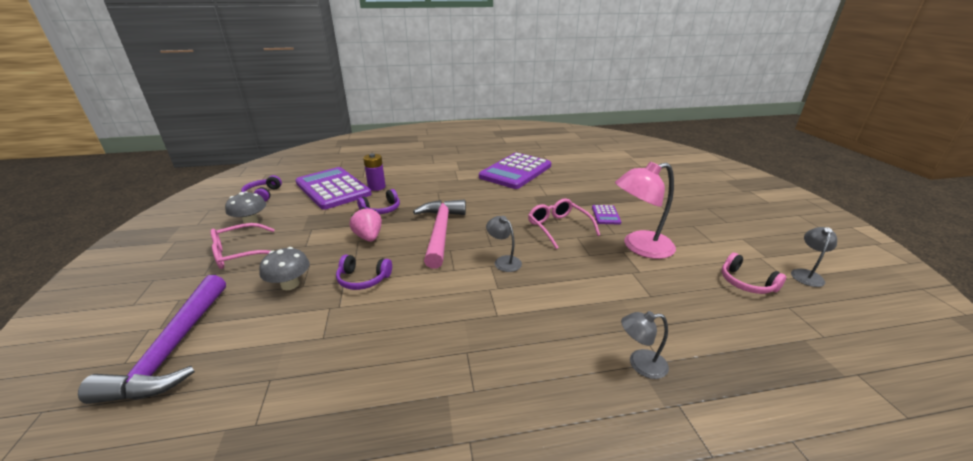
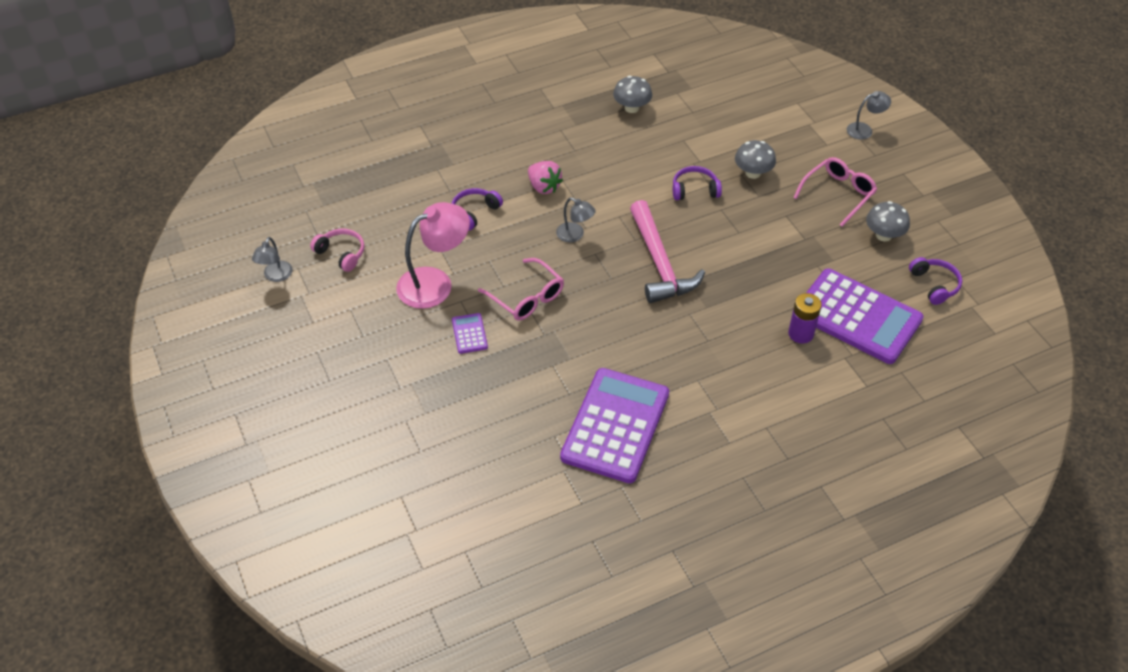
camera: 165 degrees right, 20 degrees up
purple hammer [78,275,226,404] -> none
pink strawberry [350,208,382,242] -> pink strawberry moved to [528,161,563,194]
purple headphones [357,189,400,214] -> purple headphones moved to [452,188,503,230]
grey lamp [621,311,669,379] -> grey lamp moved to [847,91,891,140]
none -> grey mushroom [613,76,652,113]

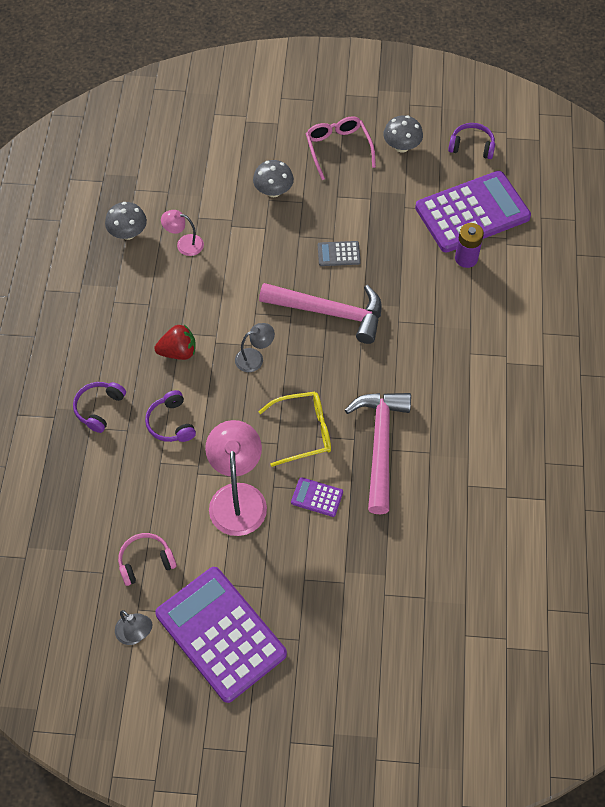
camera: 60 degrees left, 10 degrees up
pink glasses [478,258,564,321] -> yellow glasses [258,391,331,467]
pink strawberry [528,161,563,194] -> red strawberry [154,325,195,360]
purple calculator [560,368,669,483] -> purple calculator moved to [155,567,287,703]
purple headphones [673,166,722,200] -> purple headphones moved to [73,382,126,433]
grey lamp [847,91,891,140] -> none
none -> pink lamp [161,210,204,256]
none -> grey calculator [318,241,361,266]
none -> pink hammer [345,393,411,514]

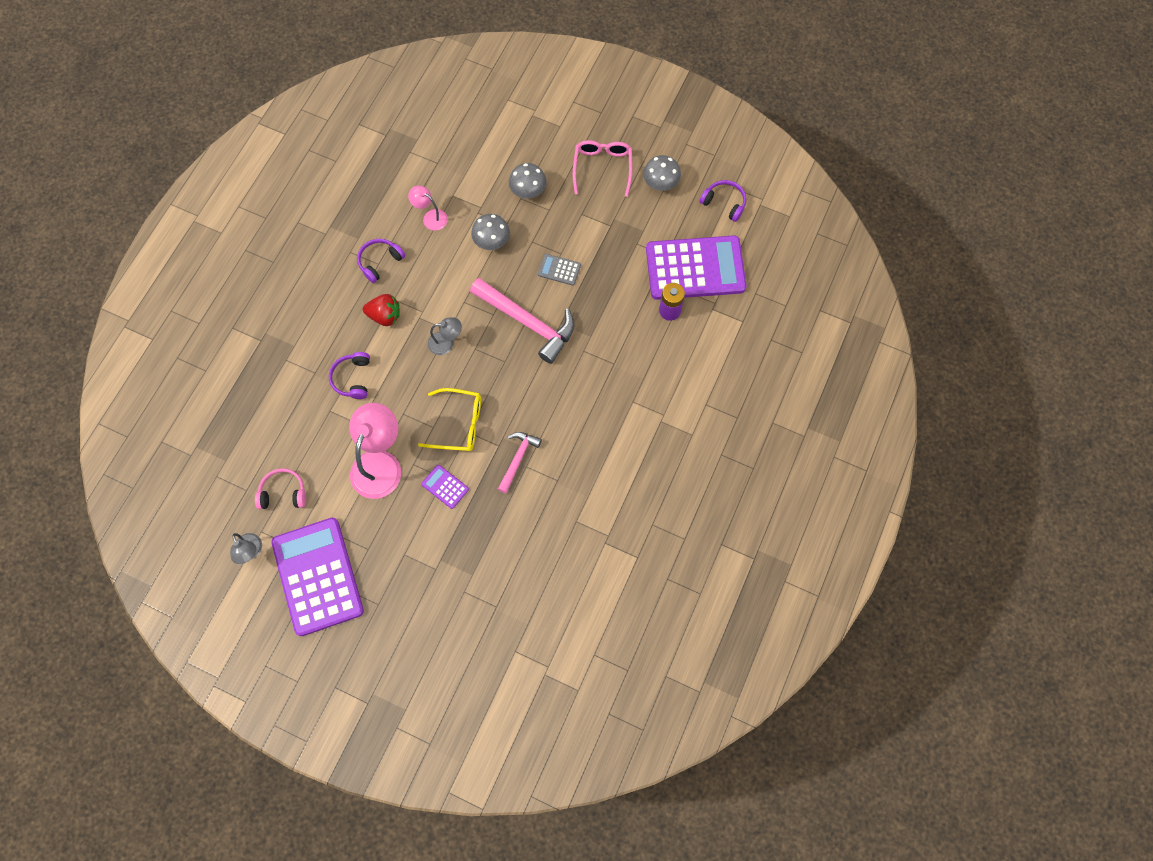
camera: 20 degrees right, 10 degrees up
purple headphones [73,382,126,433] -> purple headphones moved to [357,239,405,283]
grey mushroom [105,202,147,240] -> grey mushroom moved to [471,214,510,250]
pink hammer [345,393,411,514] -> pink hammer [498,432,542,493], size x0.55

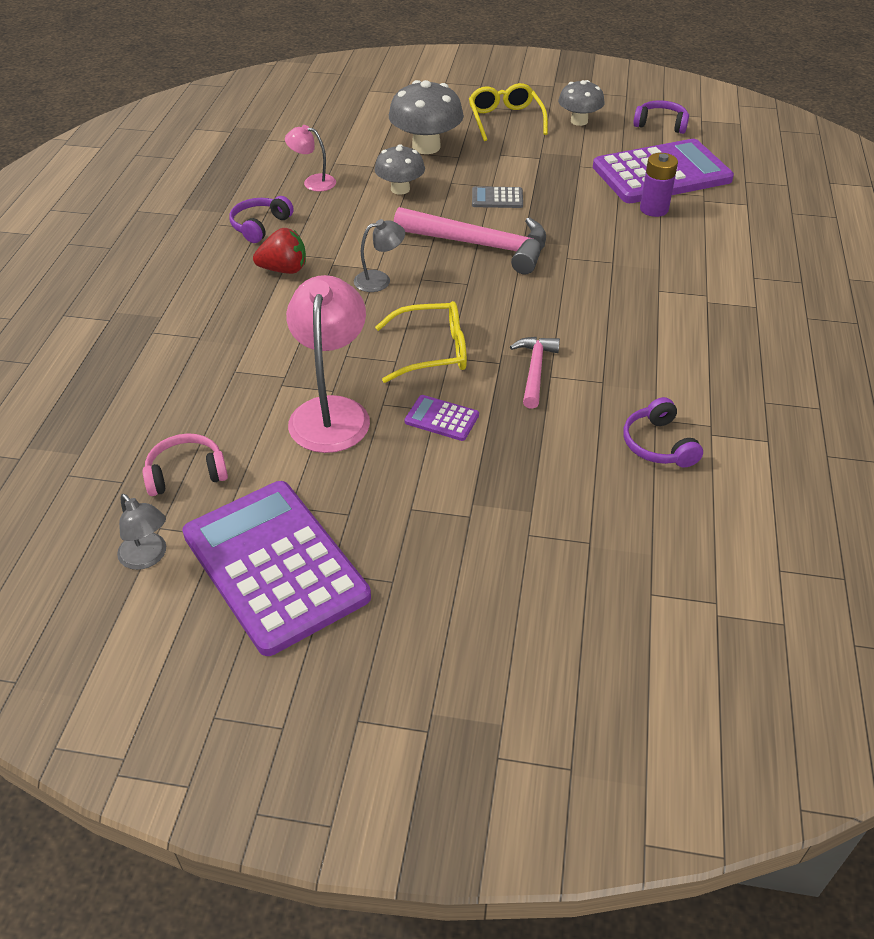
camera: 15 degrees left, 25 degrees down
purple headphones [329,352,370,399] -> purple headphones moved to [623,397,703,468]
grey mushroom [509,163,547,199] -> grey mushroom [389,80,464,154], size x1.56
pink glasses [573,140,632,197] -> yellow glasses [469,83,548,141]

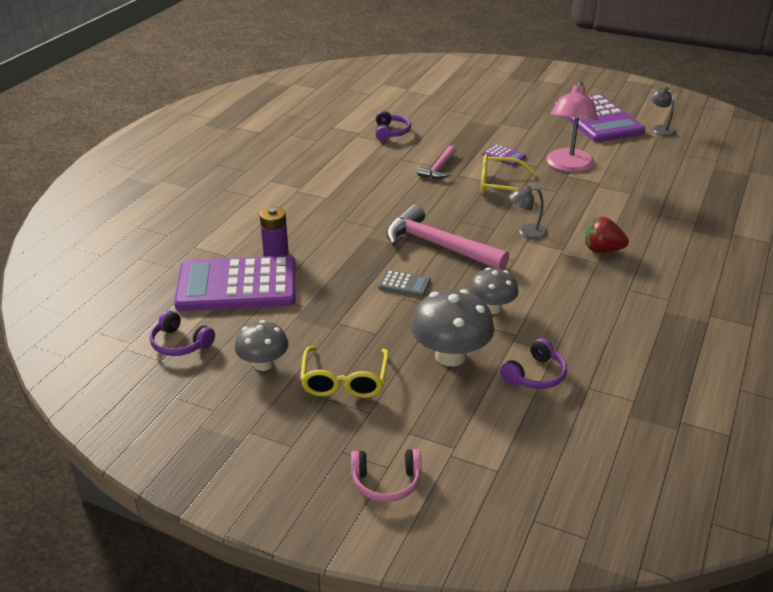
camera: 165 degrees left, 10 degrees down
pink headphones [142,433,228,496] -> pink headphones moved to [351,449,422,502]
purple headphones [229,196,294,243] -> purple headphones moved to [500,338,567,389]
pink lamp [285,125,336,192] -> none

